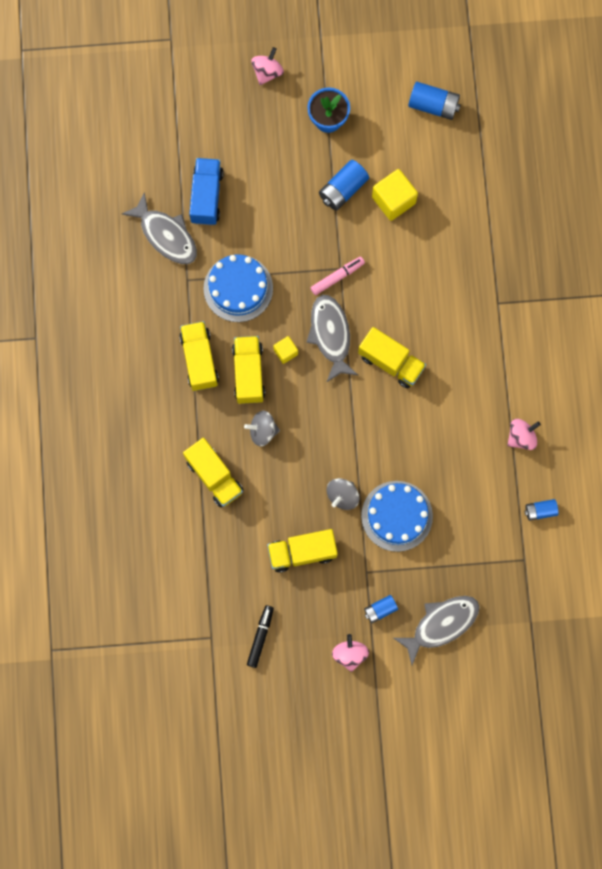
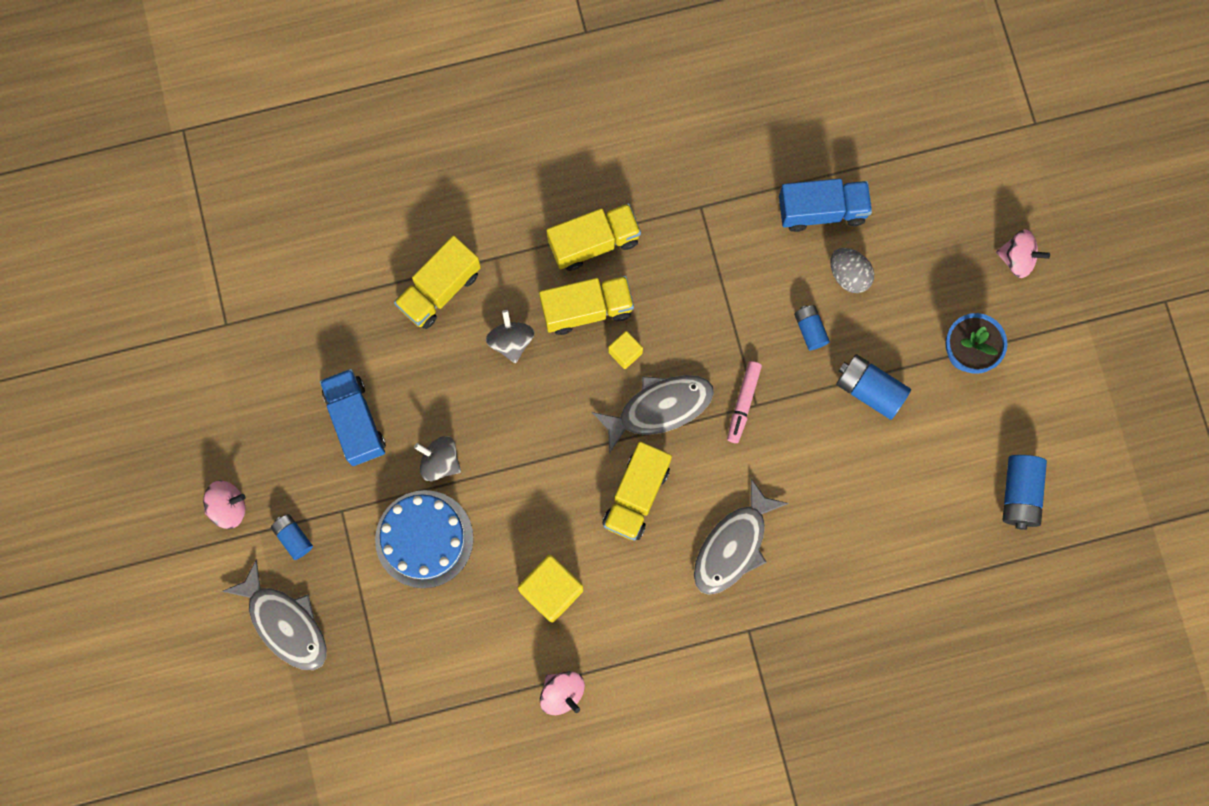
camera: 80 degrees right, 0 degrees up
grey fish [122,192,197,264] -> grey fish moved to [694,478,789,595]
blue cake [203,254,273,322] -> none
black marker [247,605,274,668] -> none
yellow truck [267,529,338,573] -> blue truck [320,369,386,466]
pink marker [310,257,365,295] -> pink marker turned 60 degrees clockwise [727,361,762,443]
yellow cube [372,169,418,221] -> yellow cube moved to [518,555,584,623]
blue battery [525,499,559,521] -> blue battery moved to [794,305,830,350]
none -> grey egg [830,248,874,293]

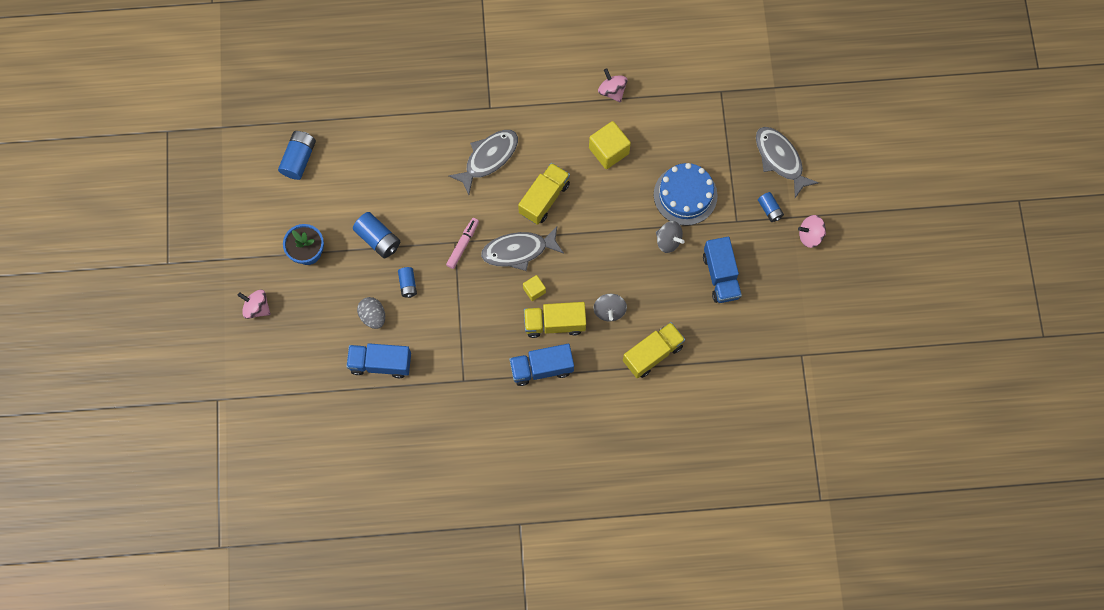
camera: 170 degrees left, 5 degrees down
yellow truck [547,203,641,271] -> blue truck [509,344,574,386]

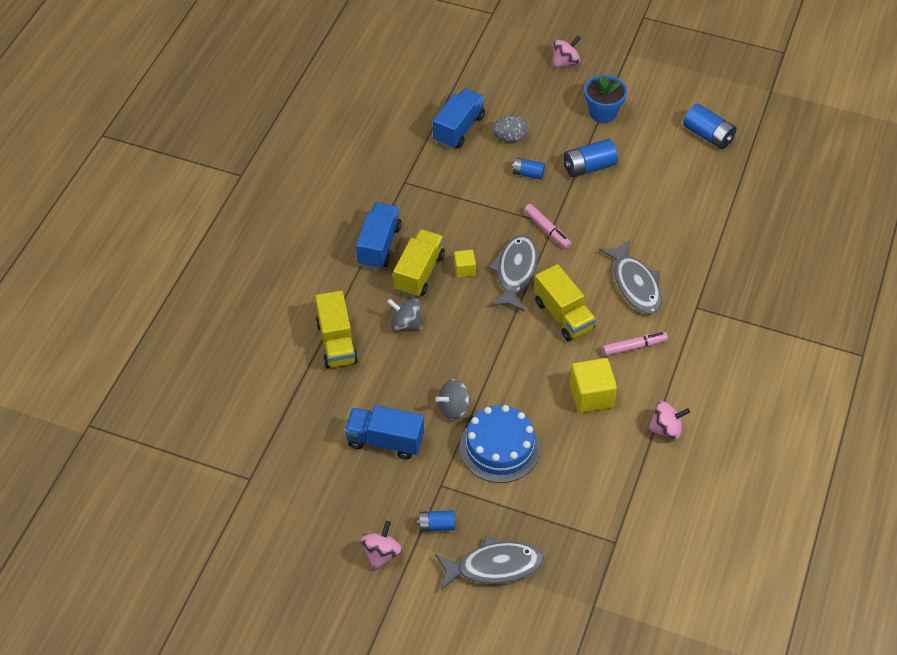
camera: 115 degrees right, 20 degrees down
none -> pink marker [602,332,668,356]

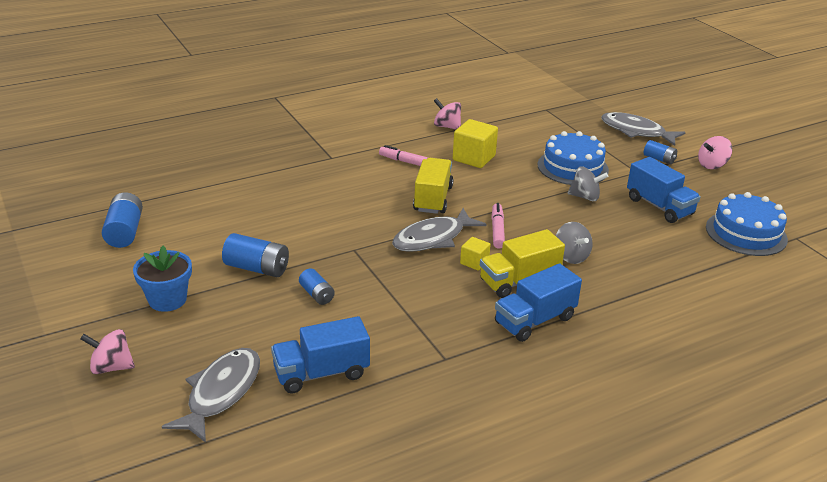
camera: 140 degrees left, 20 degrees down
yellow truck [315,291,358,369] -> none
grey egg [492,115,528,143] -> none
pink marker [524,204,572,249] -> pink marker moved to [491,203,505,249]
grey fish [599,240,662,314] -> grey fish moved to [162,348,260,443]
none -> blue cake [706,192,788,256]

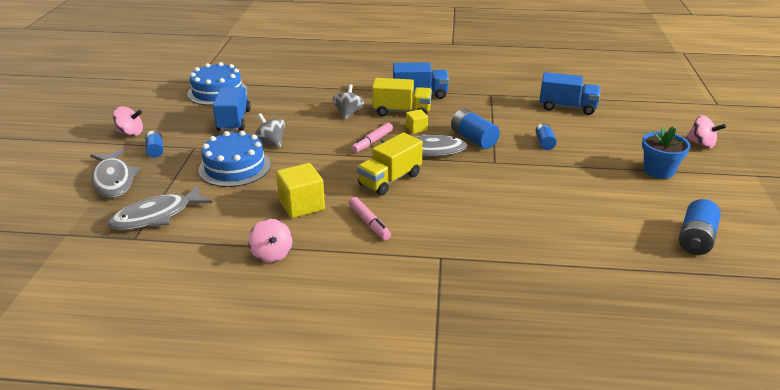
camera: 145 degrees left, 0 degrees up
grey fish [162,348,260,443] -> grey fish moved to [108,185,213,230]
blue battery [222,233,289,277] -> blue battery moved to [451,109,500,149]

